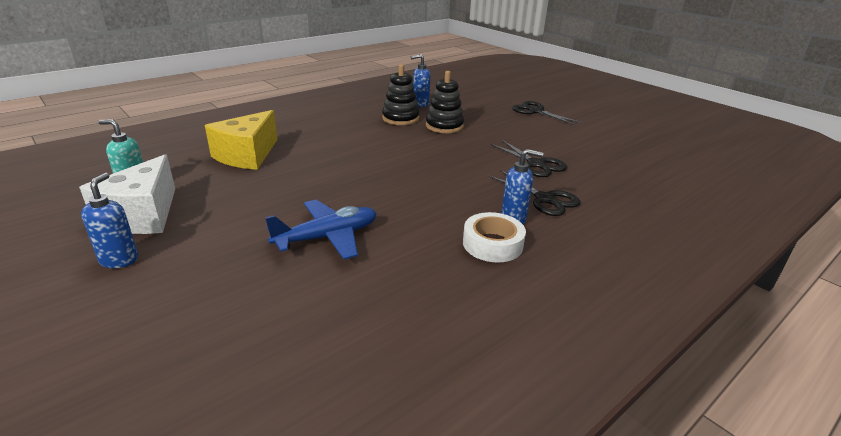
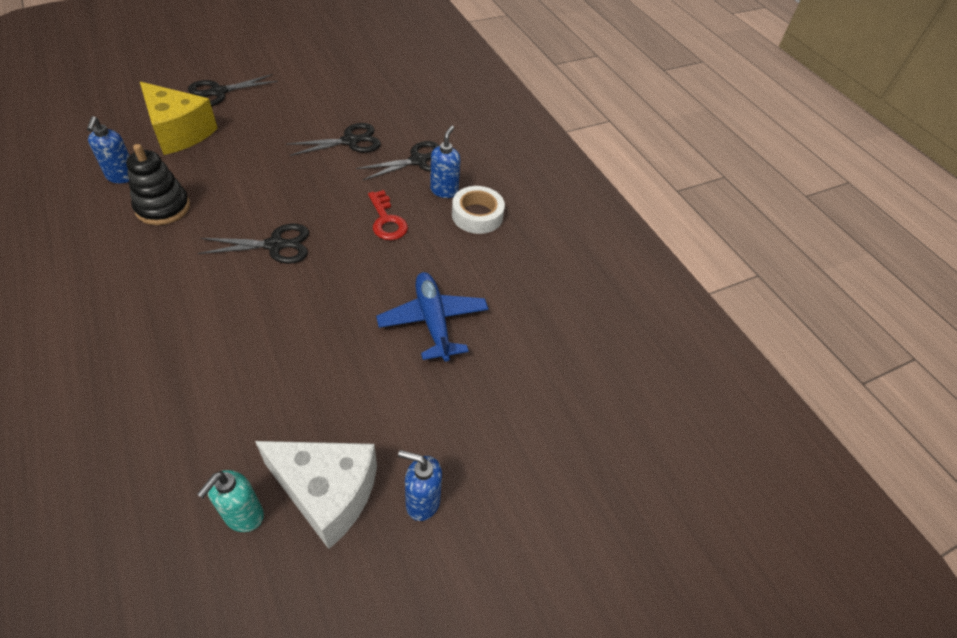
camera: 80 degrees left, 20 degrees up
yellow cheese [205,110,277,170] -> yellow cheese moved to [140,82,218,155]
black stacking toy [426,71,464,133] -> none
none -> black scissors [198,224,309,264]
none -> red key [368,190,408,240]

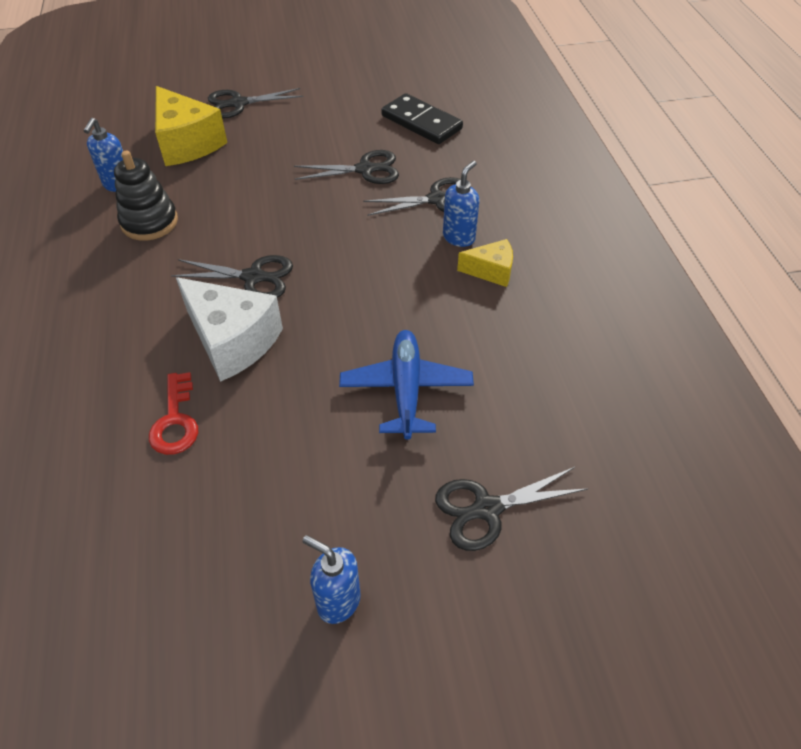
camera: 20 degrees right, 0 degrees up
turquoise soap dispenser [197,470,264,532] -> none
white cheese [255,441,377,549] -> white cheese moved to [176,277,283,382]
red key [368,190,408,240] -> red key moved to [149,372,198,455]
white tape [452,186,505,234] -> yellow cheese [457,239,513,287]
none -> black domino [381,93,463,144]
none -> black scissors [435,467,589,551]

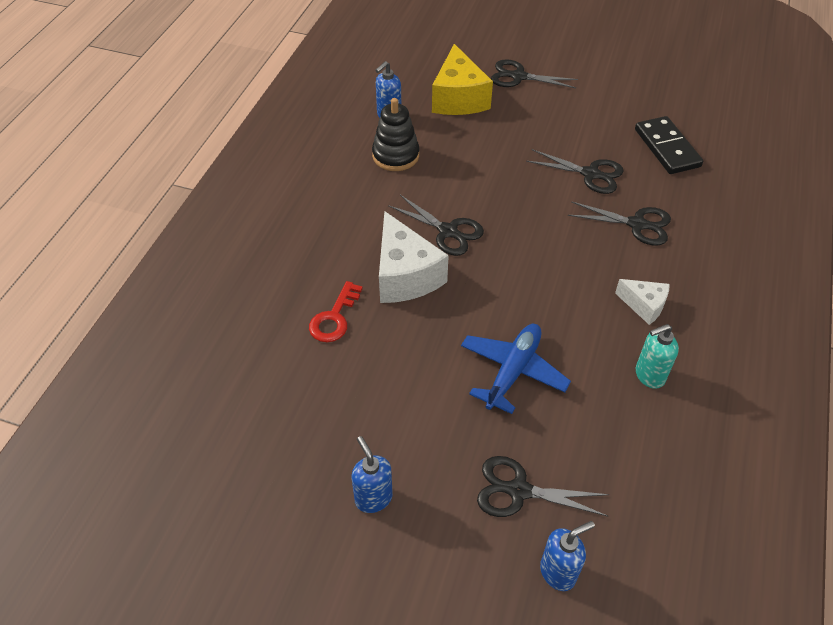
camera: 30 degrees right, 0 degrees up
blue soap dispenser [443,161,480,247] -> blue soap dispenser moved to [540,521,595,591]
yellow cheese [457,239,513,287] -> white cheese [615,279,669,325]
none -> turquoise soap dispenser [636,324,679,389]

